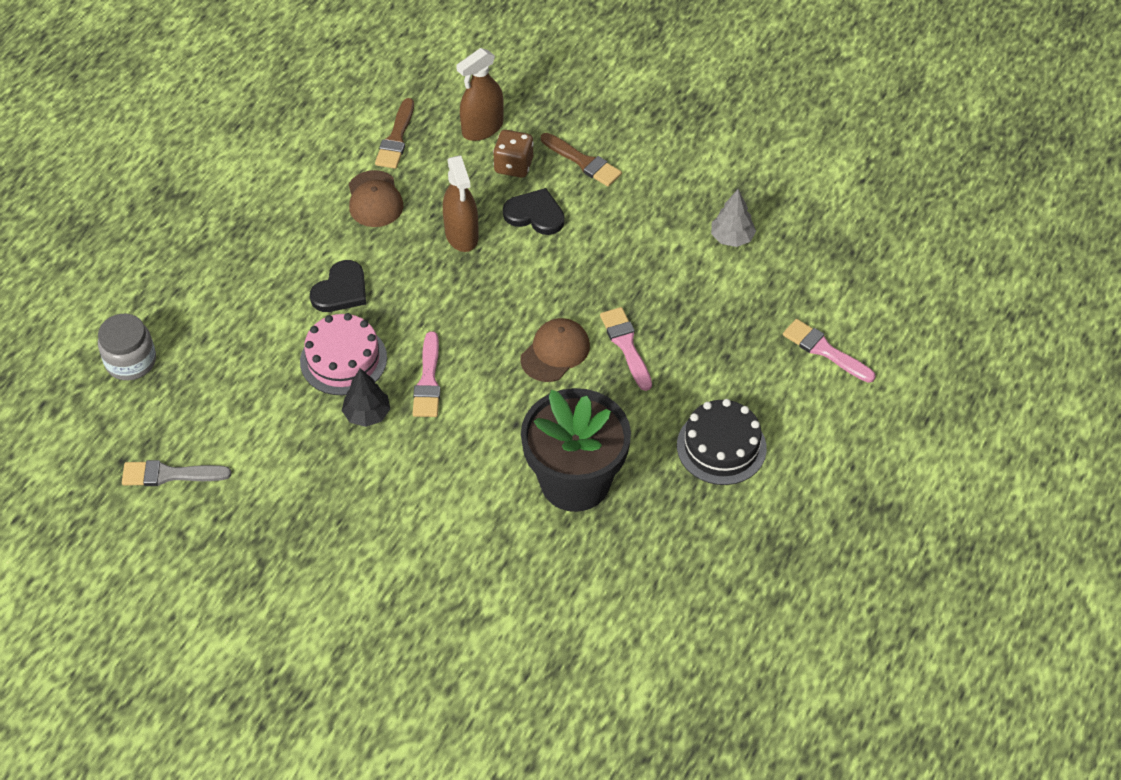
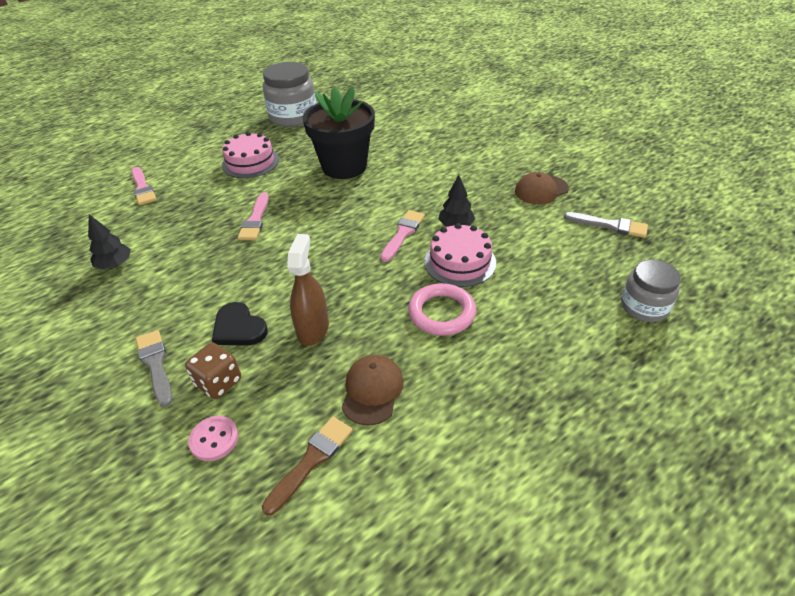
camera: 155 degrees left, 10 degrees down
black heart [310,260,366,312] -> pink ring [408,283,476,336]
brown spray bottle [456,48,504,141] -> pink button [188,416,238,461]
brown cap [520,318,590,382] -> brown cap moved to [515,172,569,205]
brown brush [541,133,622,187] -> grey brush [136,330,172,407]
black cake [677,399,767,485] -> pink cake [222,132,279,178]
grey tree [711,189,756,247] -> black tree [88,214,131,269]
none -> grey jar [263,62,316,127]

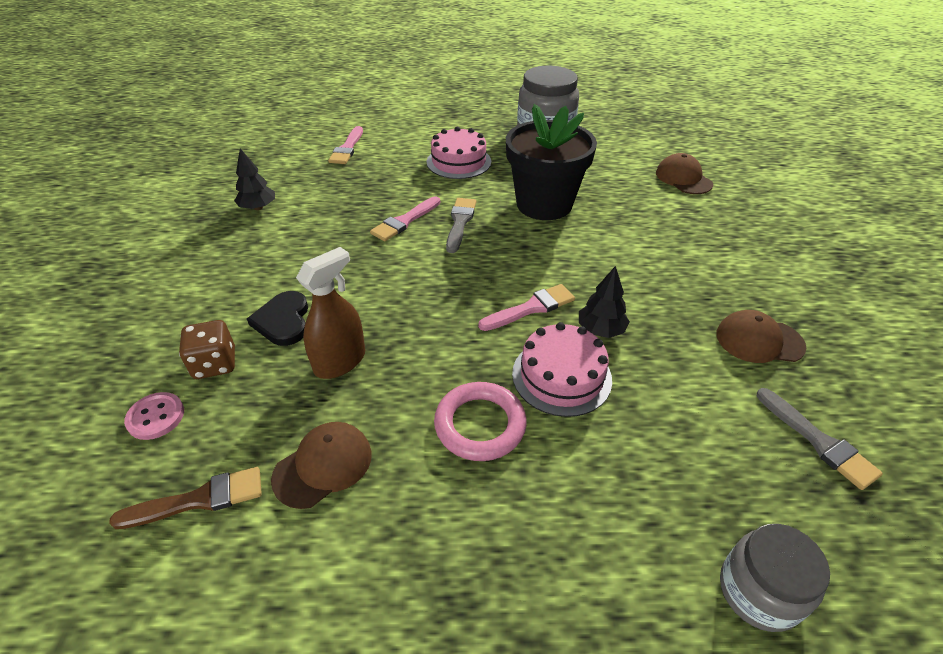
camera: 35 degrees right, 0 degrees up
grey brush [136,330,172,407] -> grey brush moved to [446,198,476,253]
none -> brown cap [656,153,713,194]

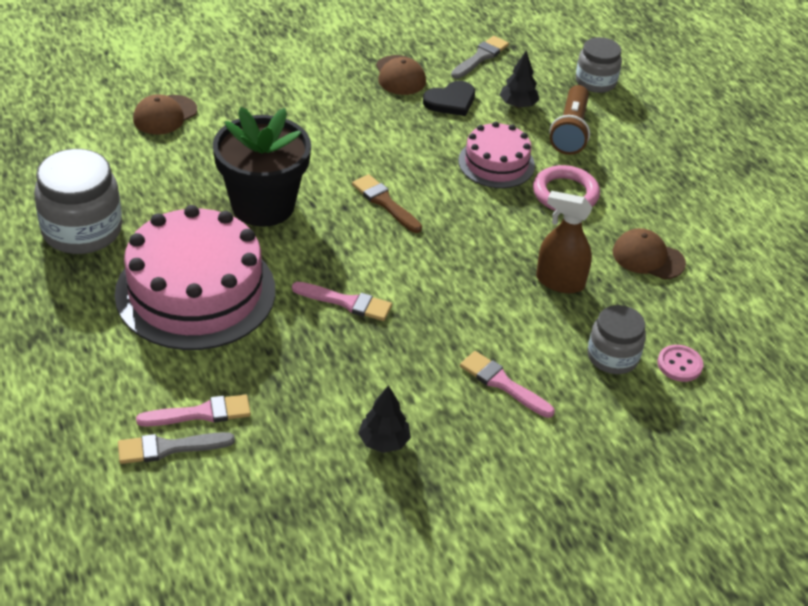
camera: 115 degrees left, 0 degrees up
brown brush [109,467,262,529] -> brown brush moved to [352,174,422,233]
brown dice [179,320,235,379] -> grey jar [588,305,646,374]
black heart [247,291,308,346] -> black heart moved to [423,81,475,116]
pink cake [427,127,491,179] -> pink cake [115,205,275,350], size x1.83
grey brush [446,198,476,253] -> grey brush moved to [118,432,235,464]
pink brush [478,284,575,331] -> pink brush moved to [460,351,555,418]
black tree [579,266,630,338] -> black tree moved to [500,50,539,108]
none -> brown flashlight [549,85,590,155]

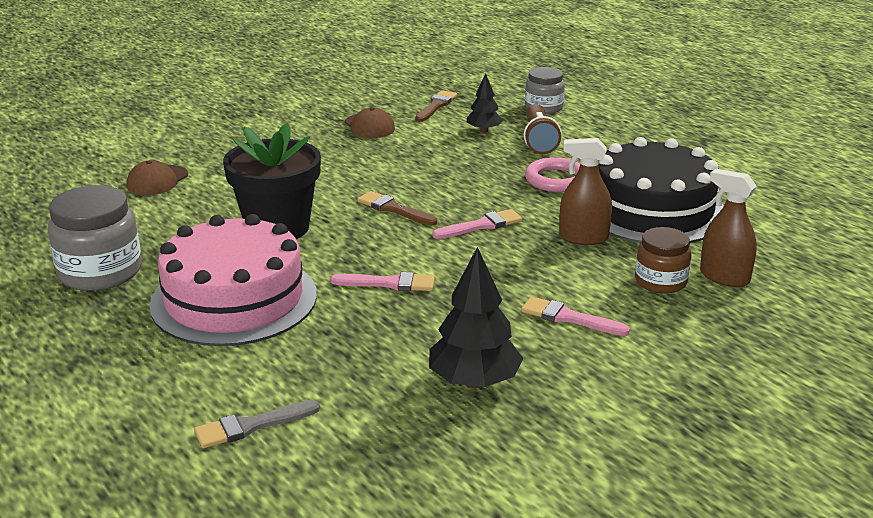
camera: 10 degrees left, 15 degrees down
pink brush [136,394,251,427] -> pink brush moved to [432,209,522,239]
black tree [358,385,411,453] -> black tree [429,247,524,388], size x1.71
black heart [423,81,475,116] -> none
grey brush [451,36,509,79] -> brown brush [415,90,457,122]
pink cake [458,121,535,188] -> none
grey jar [588,305,646,374] -> brown jar [635,227,692,294]
brown cap [613,228,686,279] -> black cake [598,137,724,243]
pink button [658,345,703,382] -> brown spray bottle [700,169,757,287]

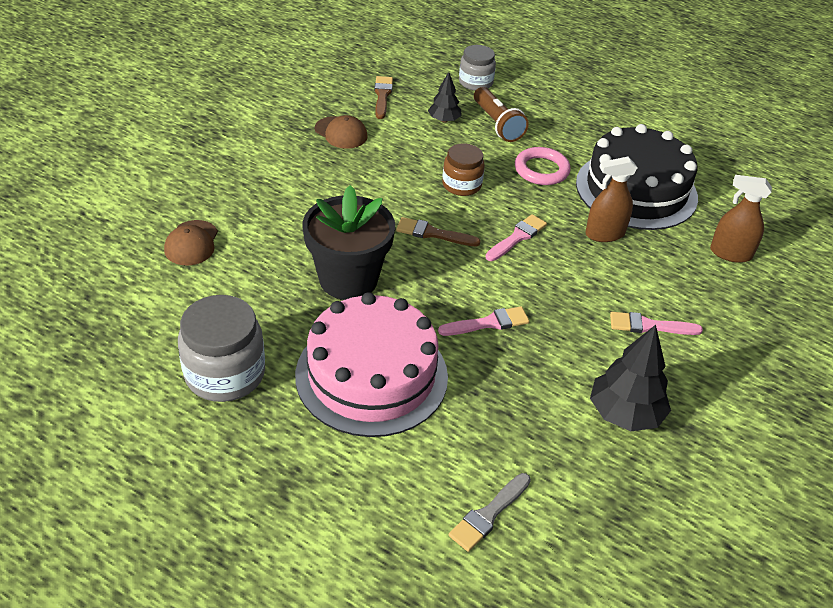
camera: 25 degrees left, 15 degrees up
brown jar [635,227,692,294] -> brown jar moved to [442,143,485,196]

